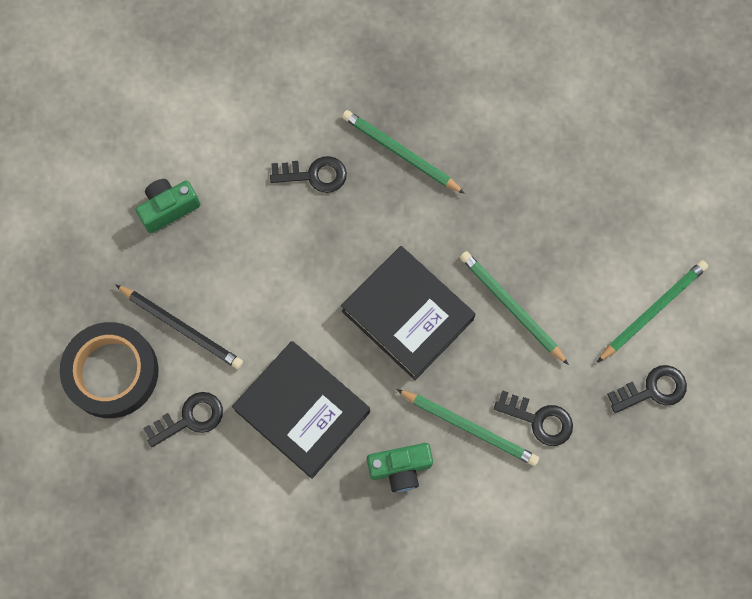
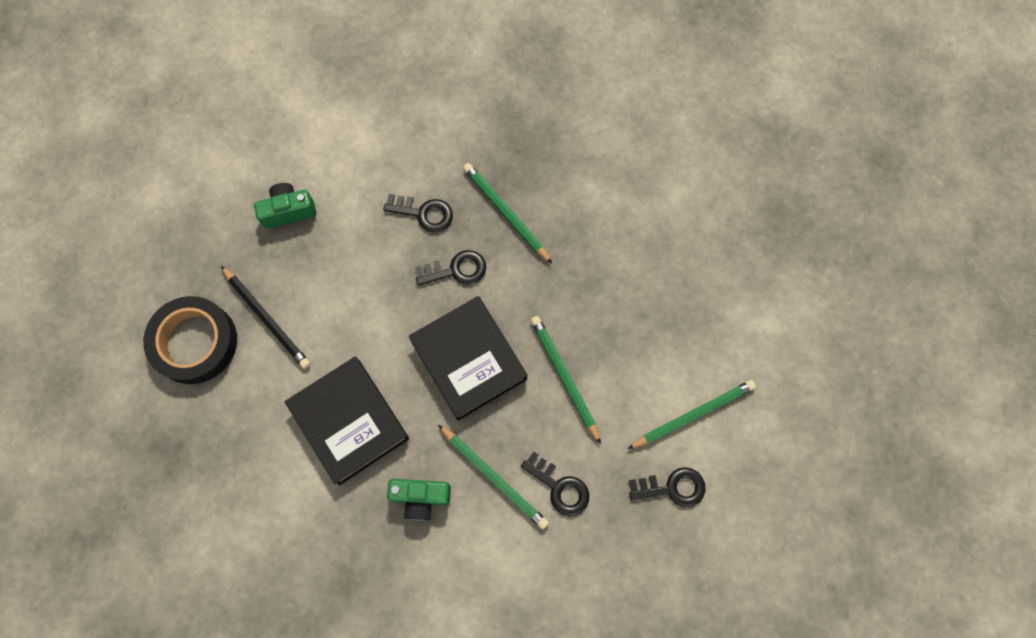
camera: 15 degrees right, 0 degrees up
black key [143,392,223,447] -> black key moved to [415,250,486,285]

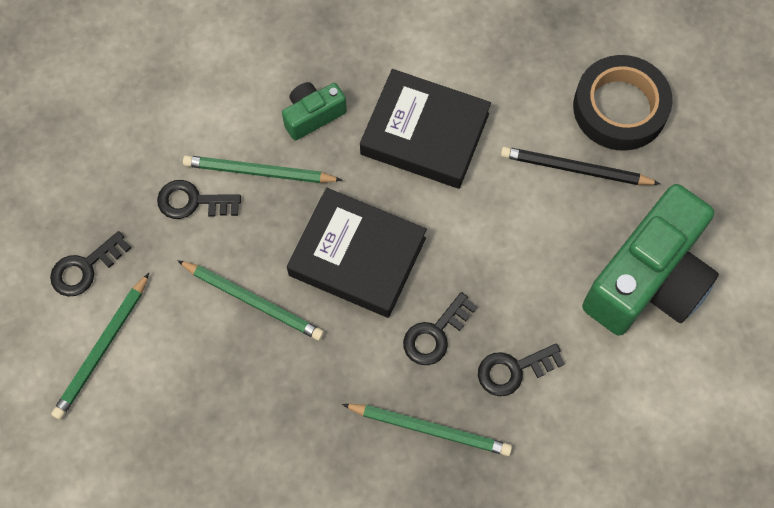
camera: 145 degrees right, 5 degrees down
green camera [254,183,316,229] -> green camera [582,184,719,336], size x2.14

